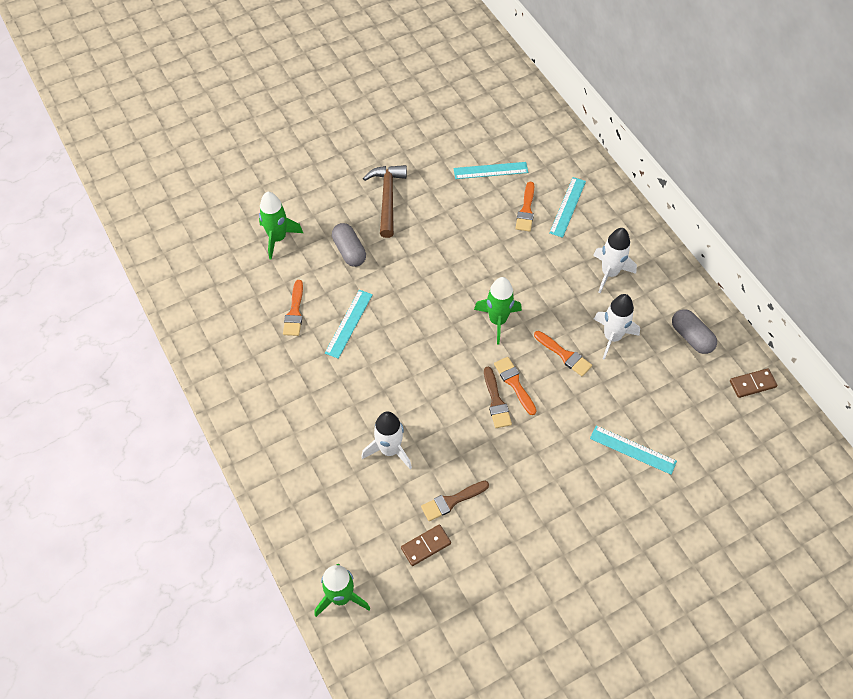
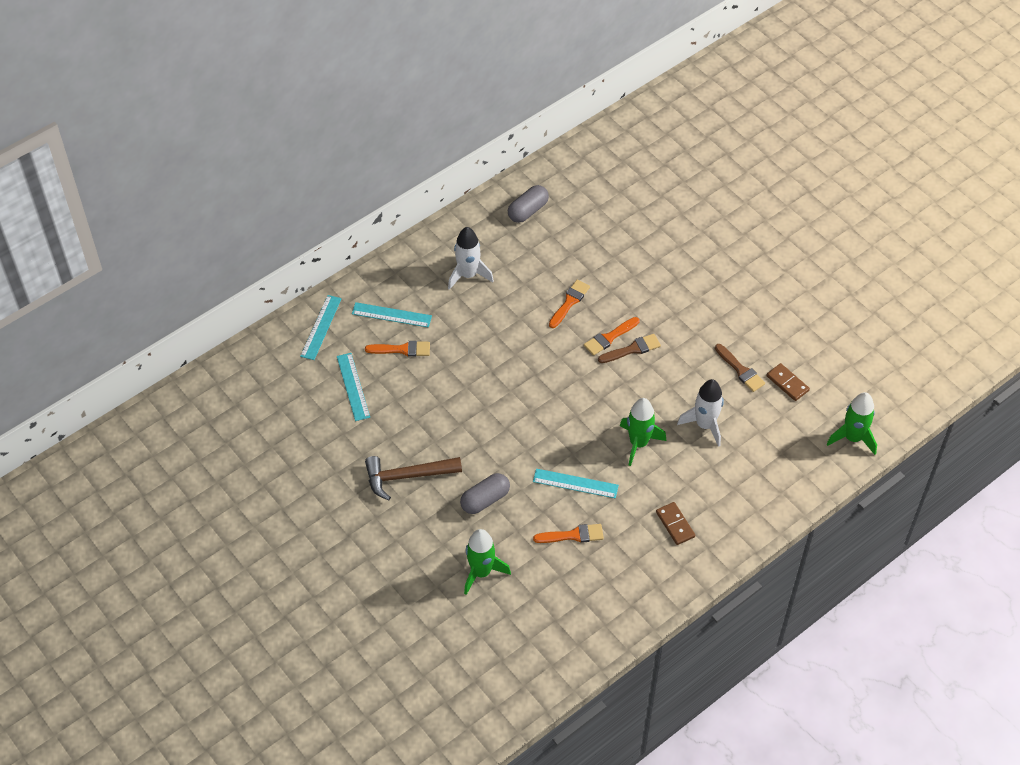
camera: 100 degrees left, 5 degrees down
green rocket [474,277,522,345] -> green rocket moved to [620,398,666,466]
turquoise ruler [590,426,677,475] -> turquoise ruler moved to [300,295,342,360]
white rocket [594,294,640,360] -> none
brown domino [730,368,777,398] -> brown domino moved to [656,502,695,545]

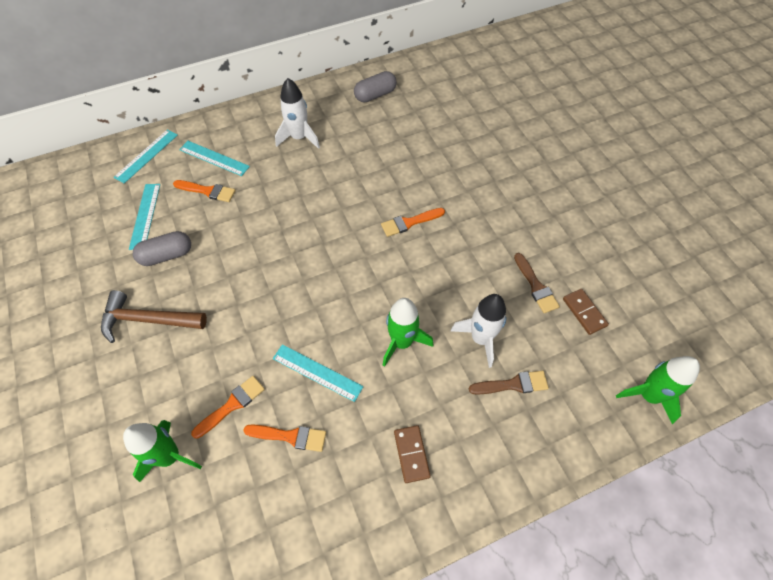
camera: 15 degrees right, 5 degrees up
grey capsule [460,473,510,514] -> grey capsule moved to [133,231,191,266]
orange brush [549,280,590,328] -> orange brush moved to [191,376,265,439]
brown brush [598,334,661,363] -> brown brush moved to [469,371,549,395]

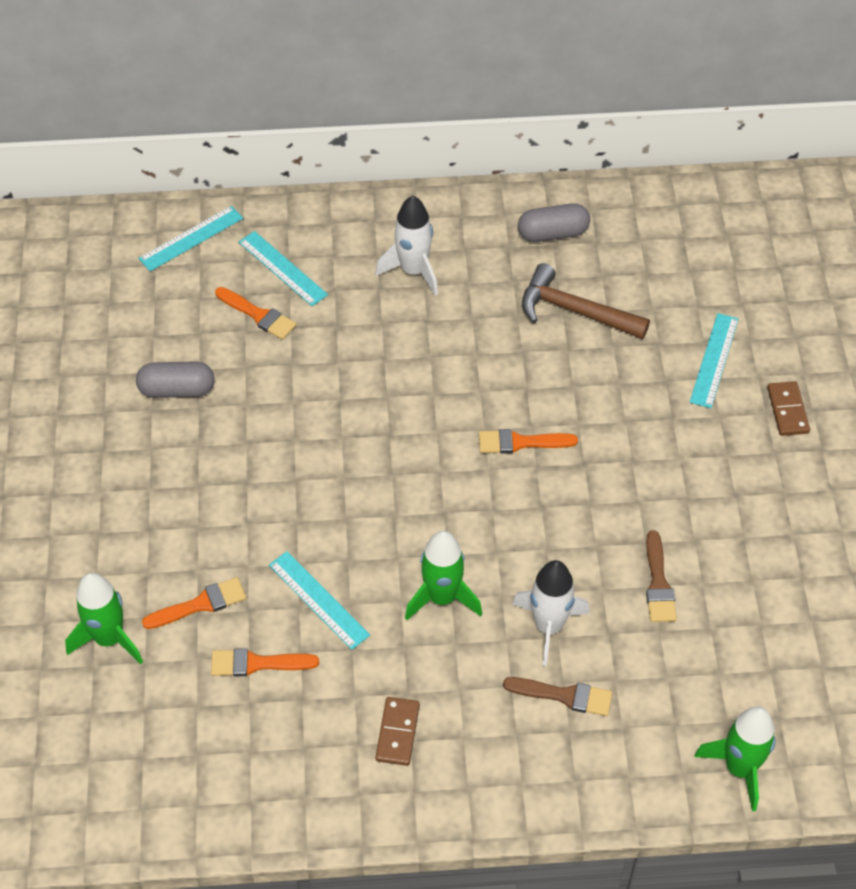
camera: 20 degrees right, 5 degrees down
brown hammer [101,290,207,343] -> brown hammer moved to [522,263,650,339]
turquoise ruler [129,184,160,250] -> turquoise ruler moved to [690,313,739,408]
orange brush [243,424,326,452] -> orange brush turned 150 degrees clockwise [211,648,319,676]
brown domino [563,289,609,335] -> brown domino moved to [767,381,810,436]

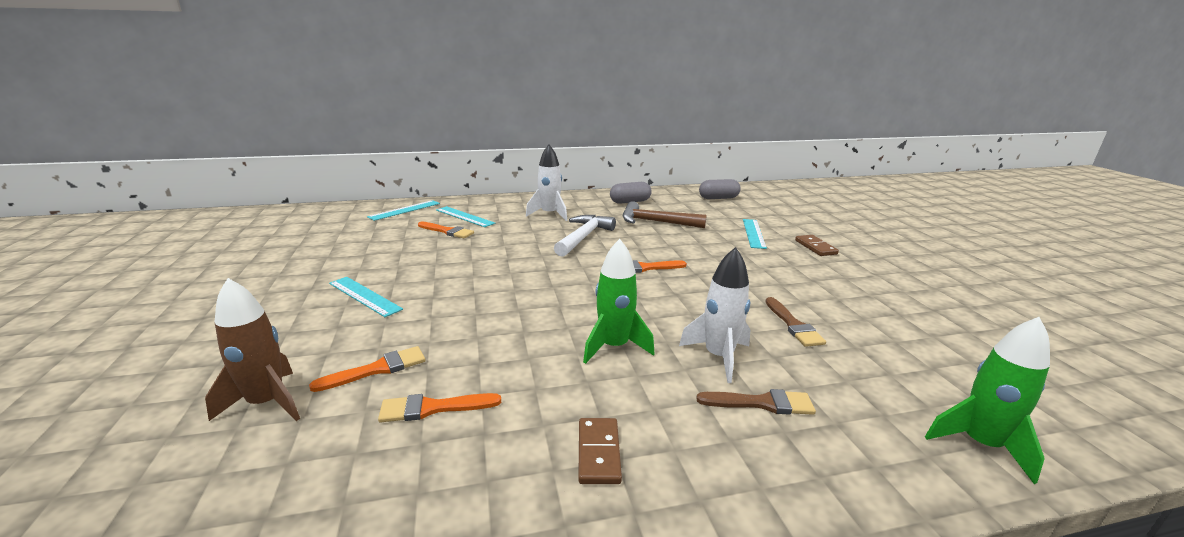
camera: 10 degrees left, 30 degrees down
green rocket [65,573,143,665] -> brown rocket [205,278,300,421]
grey capsule [136,361,215,398] -> grey capsule moved to [699,179,741,199]
turquoise ruler [269,551,370,650] -> turquoise ruler moved to [329,277,403,317]
none -> white hammer [554,215,616,257]

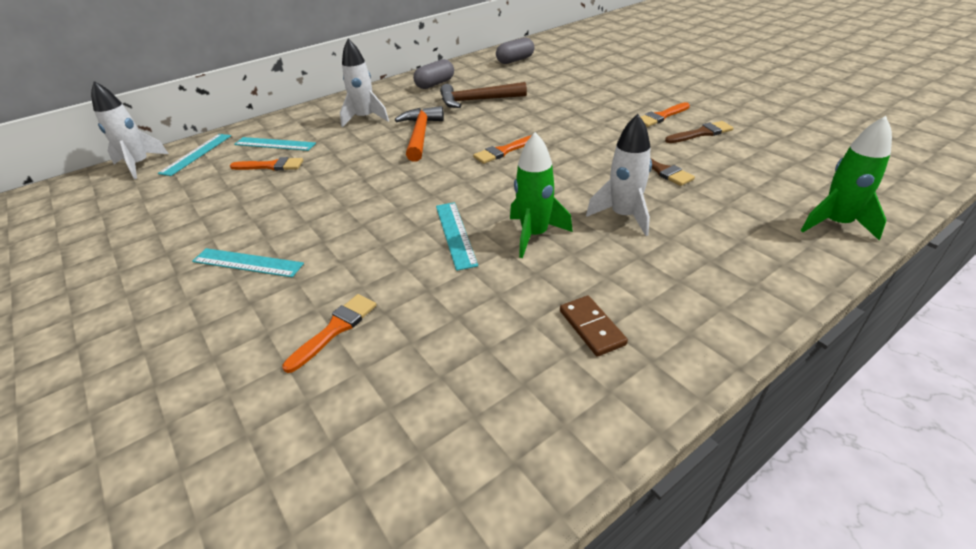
camera: 20 degrees left, 15 degrees up
brown rocket [205,278,300,421] -> none
orange brush [378,393,501,422] -> orange brush moved to [641,102,690,127]
white hammer [554,215,616,257] -> orange hammer [395,106,444,162]
brown brush [696,389,816,415] -> brown brush moved to [665,121,734,143]
turquoise ruler [743,219,767,249] -> turquoise ruler moved to [436,202,478,271]
brown domino [795,235,839,256] -> none
none -> white rocket [91,81,169,179]

